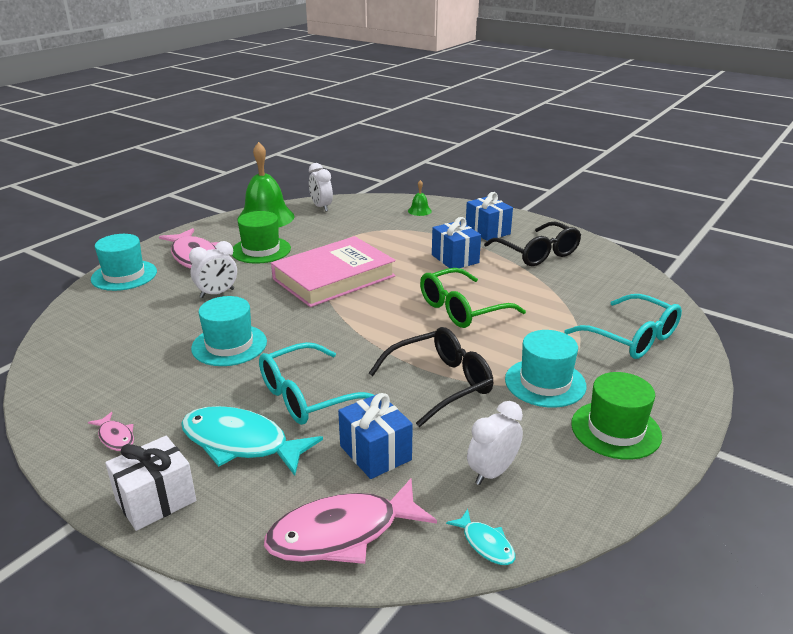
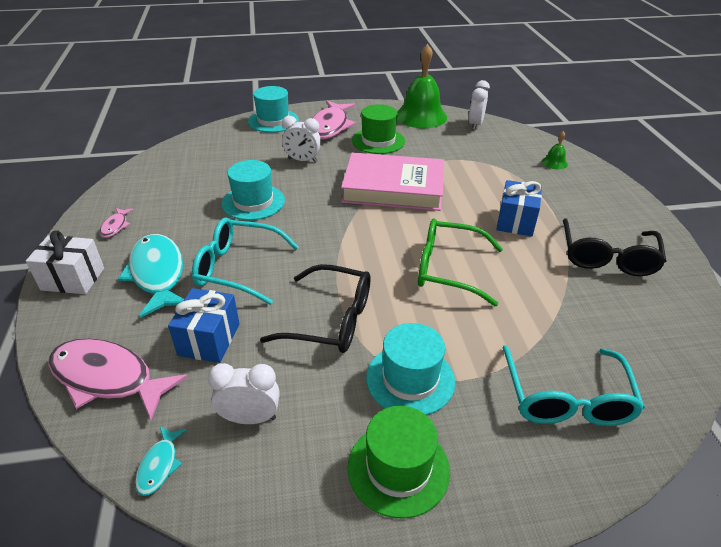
camera: 45 degrees right, 10 degrees up
blue gift [466,192,513,241] -> none

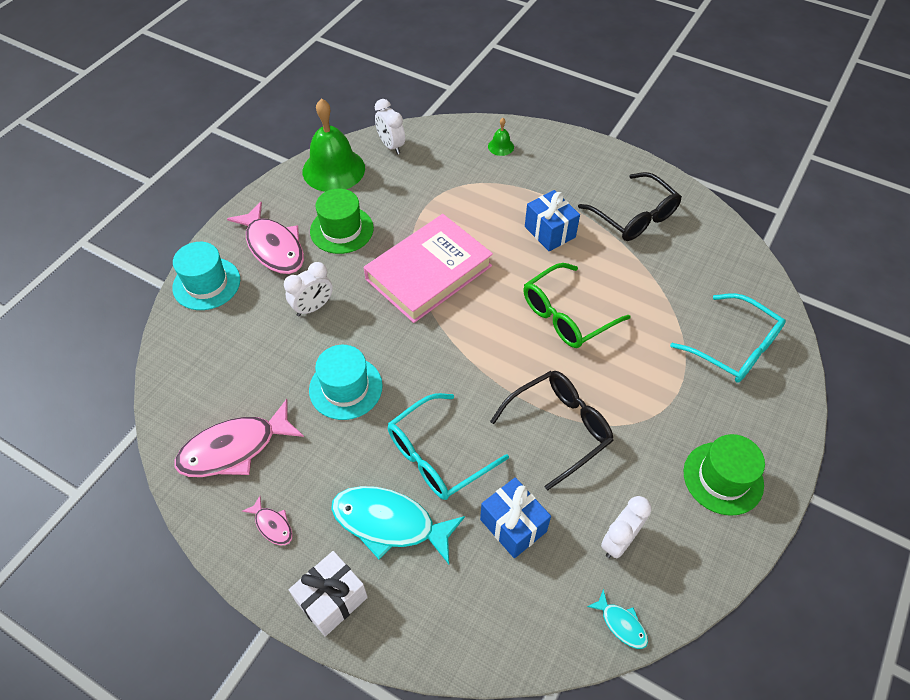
camera: 50 degrees left, 15 degrees up
pink fish [48,338,187,420] -> pink fish moved to [175,399,304,477]
turquoise hat [366,323,455,415] -> none

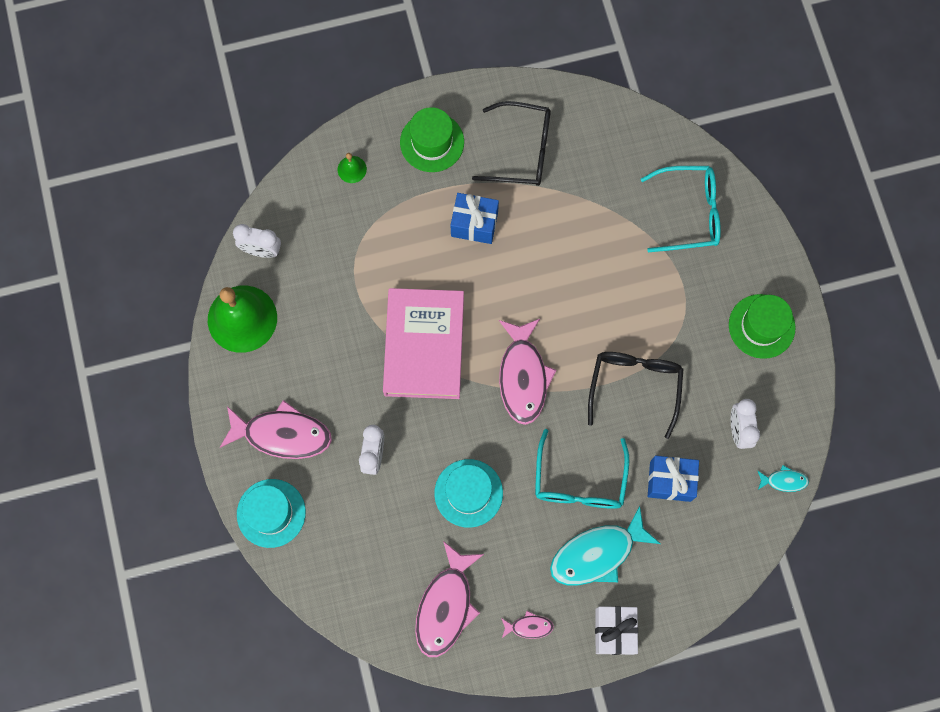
camera: 45 degrees left, 20 degrees up
green hat [310,189,374,254] -> green hat moved to [400,107,464,172]
green glasses [523,263,631,348] -> none
none -> pink fish [499,319,557,425]

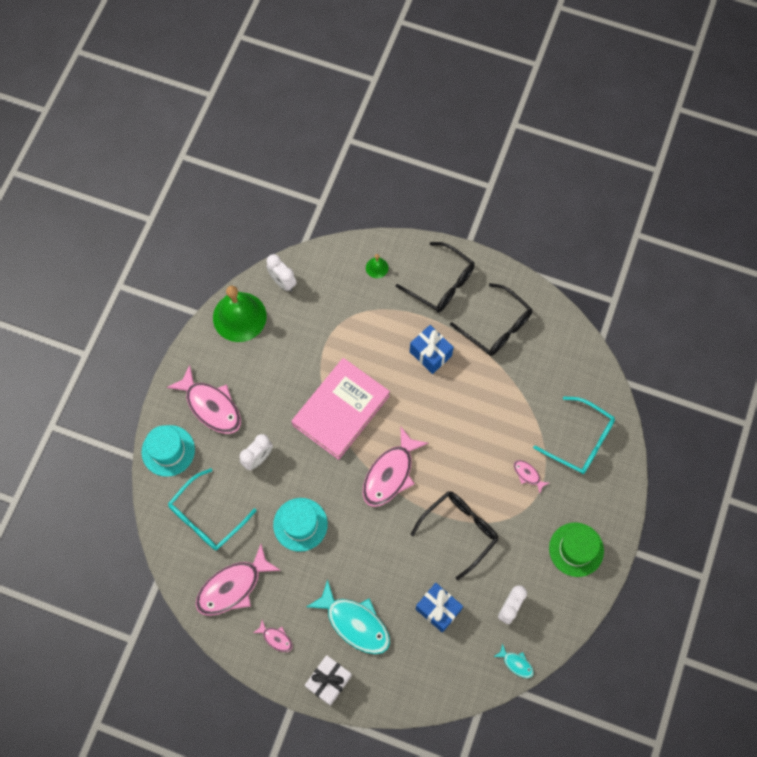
camera: 35 degrees right, 5 degrees down
green hat [400,107,464,172] -> black glasses [396,242,475,313]
turquoise glasses [535,429,629,509] -> turquoise glasses moved to [168,468,256,550]
turquoise fish [550,506,661,586] -> turquoise fish turned 150 degrees counterclockwise [307,579,390,654]
none -> pink fish [514,460,549,493]

